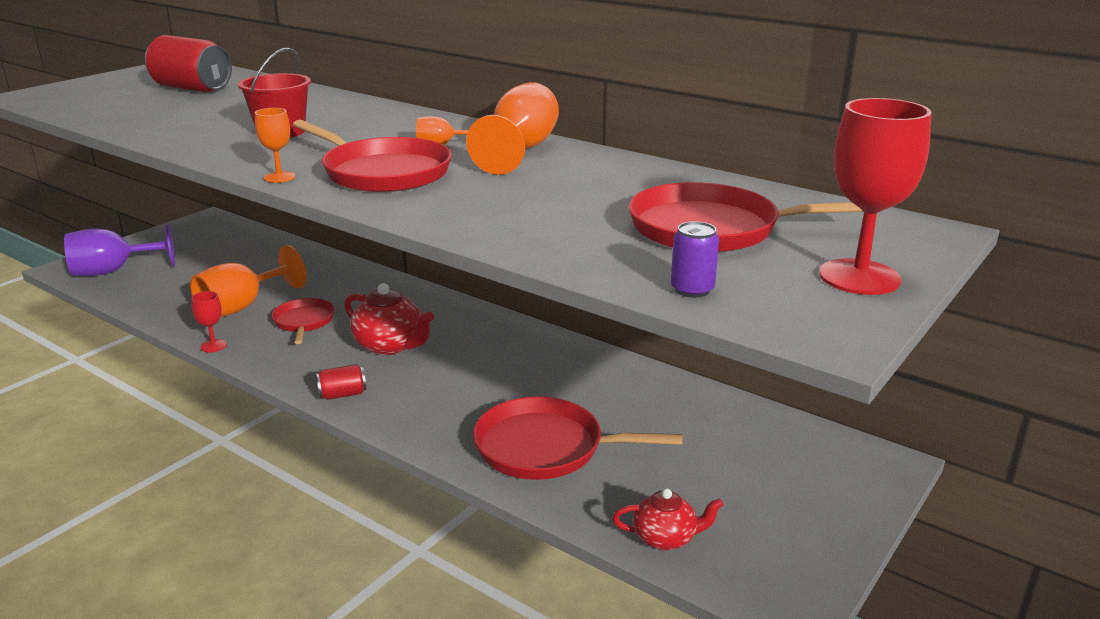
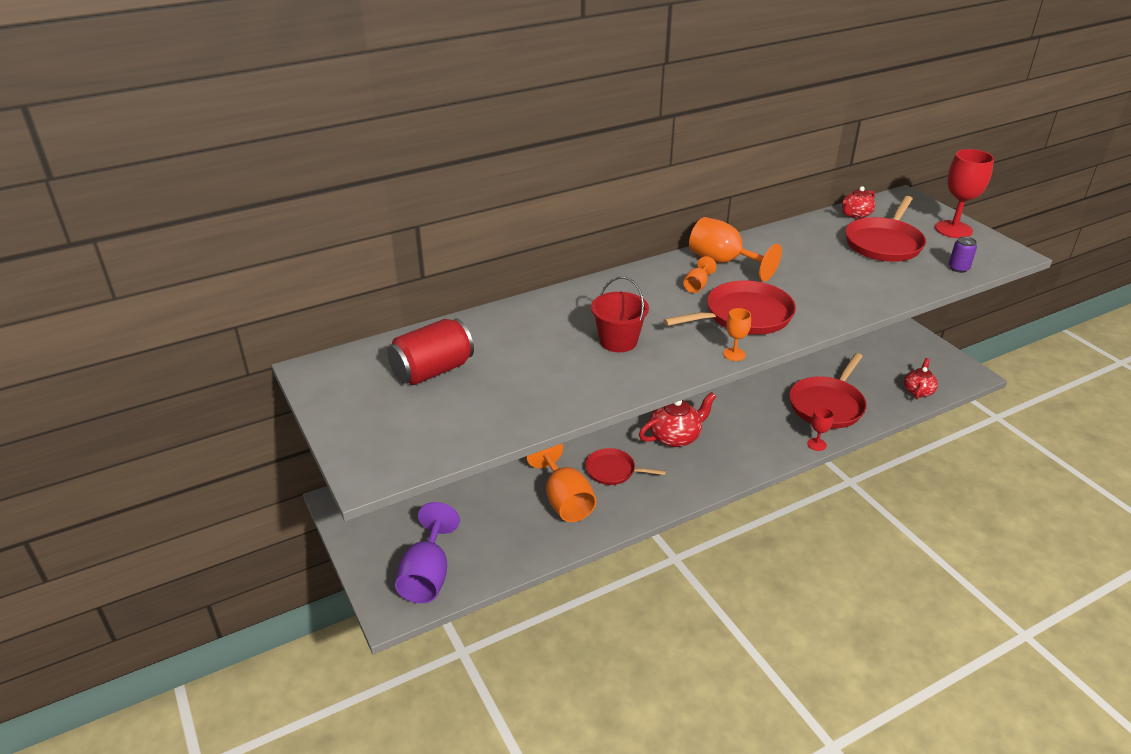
camera: 65 degrees left, 10 degrees up
red goblet [191,291,227,352] -> red goblet moved to [807,407,833,451]
red can [316,364,366,400] -> none
none -> red teapot [842,186,875,219]

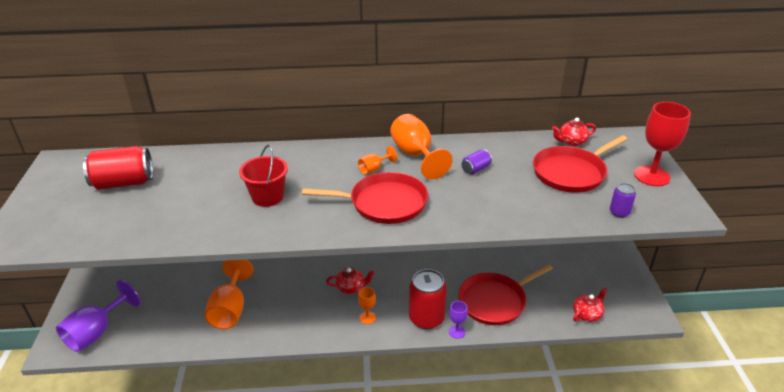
camera: 25 degrees right, 0 degrees up
red pan [585,448,666,485] -> none
red teapot [639,392,716,447] -> red teapot [326,268,375,294], size x0.65
orange goblet [723,308,751,361] -> orange goblet moved to [358,287,376,324]
red goblet [807,407,833,451] -> purple goblet [449,301,468,339]
none -> red can [409,269,447,329]
none -> purple can [462,150,492,175]

